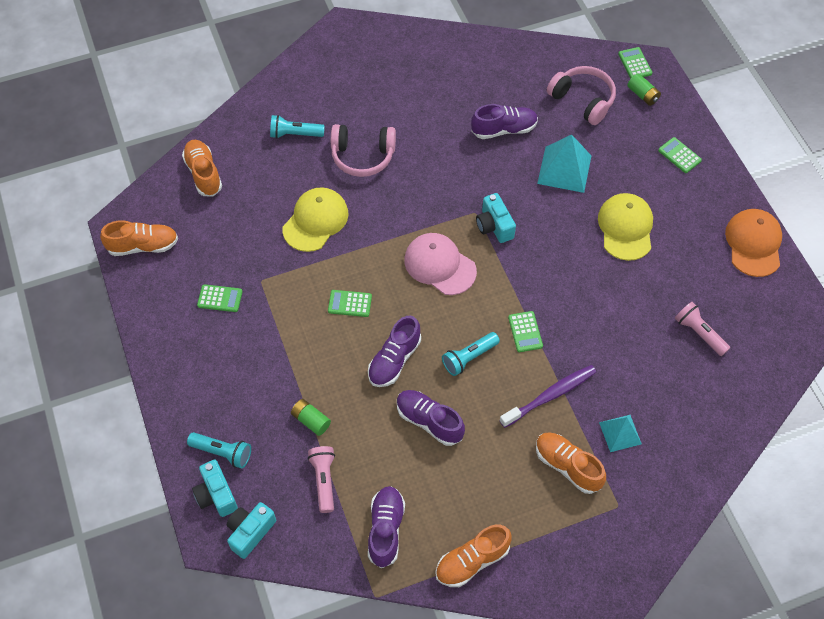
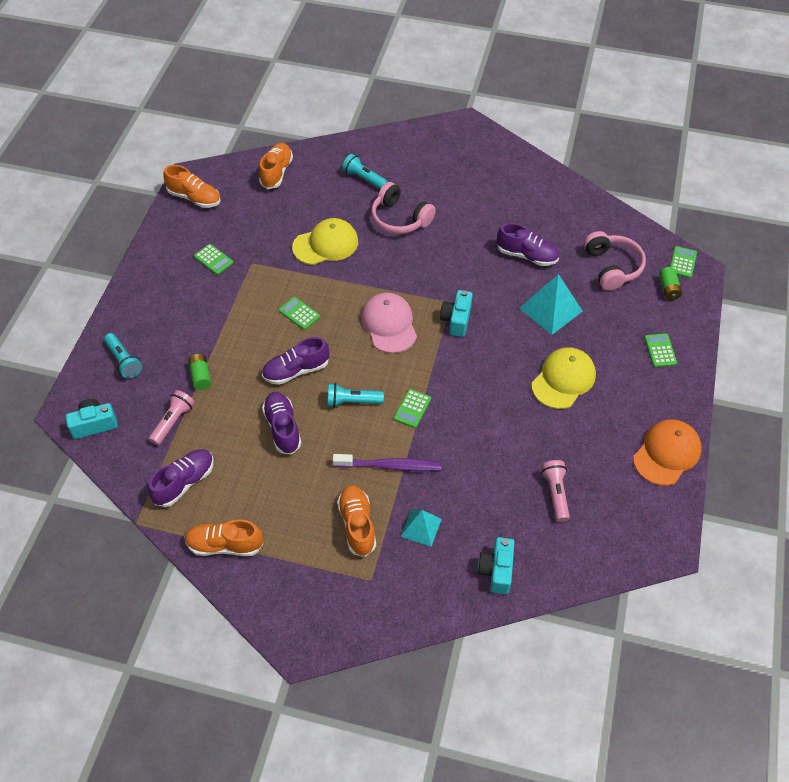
camera: 35 degrees right, 5 degrees down
turquoise camera [192,460,238,517] -> turquoise camera moved to [478,537,515,594]

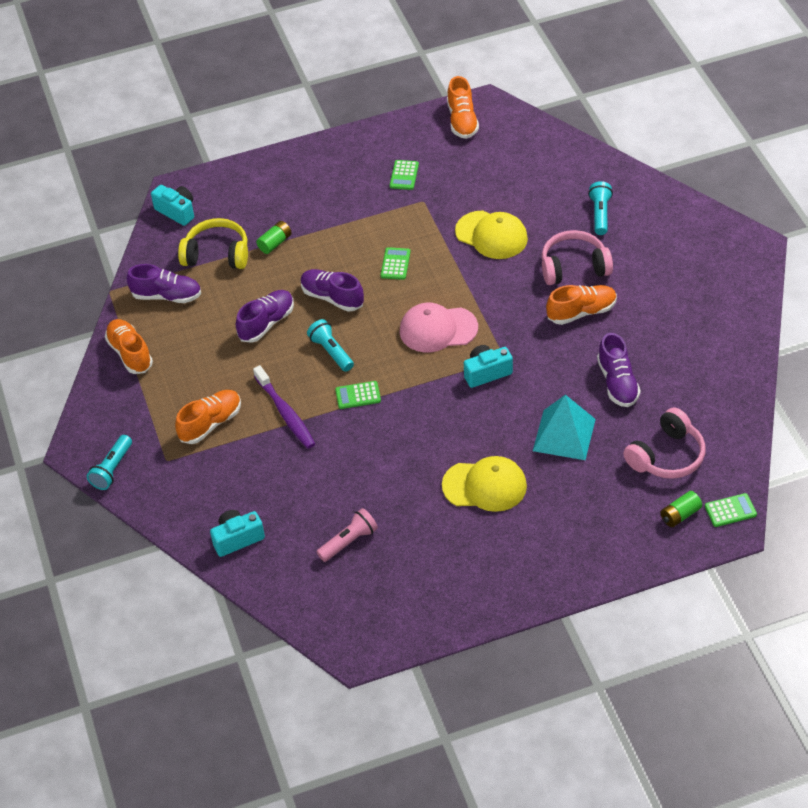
camera: 60 degrees right, 5 degrees down
turquoise flashlight [104,333,142,379] -> turquoise flashlight moved to [87,435,132,490]
pink flashlight [149,390,195,445] -> yellow headphones [178,218,248,269]
orange shoe [259,143,293,189] -> orange shoe moved to [546,285,617,325]
pink cap [361,293,417,353] -> pink cap turned 135 degrees counterclockwise [400,303,478,352]
pink headphones [371,182,436,234] -> pink headphones turned 75 degrees clockwise [541,230,613,285]
turquoise pyramid [400,509,442,547] -> none
orange cap [633,419,702,486] -> none
green calculator [644,333,677,367] -> none

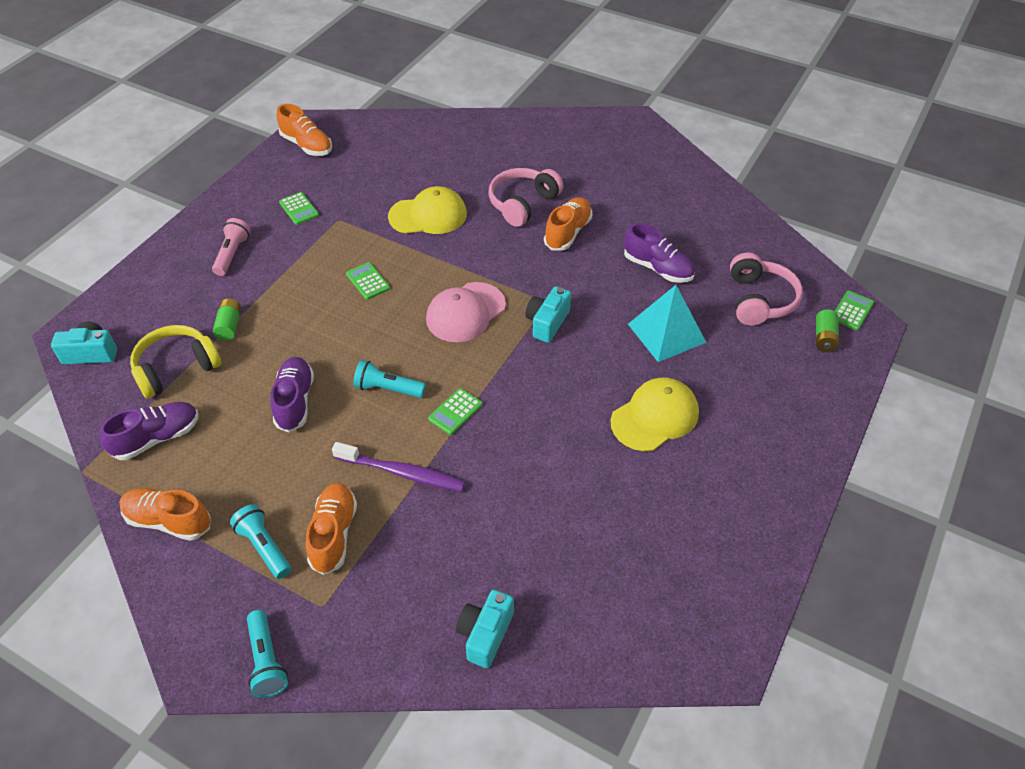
camera: 45 degrees left, 0 degrees up
purple shoe [301,269,364,312] -> none
pink flashlight [317,508,378,562] -> pink flashlight moved to [212,218,250,276]
turquoise flashlight [588,181,613,235] -> turquoise flashlight moved to [230,504,291,579]

